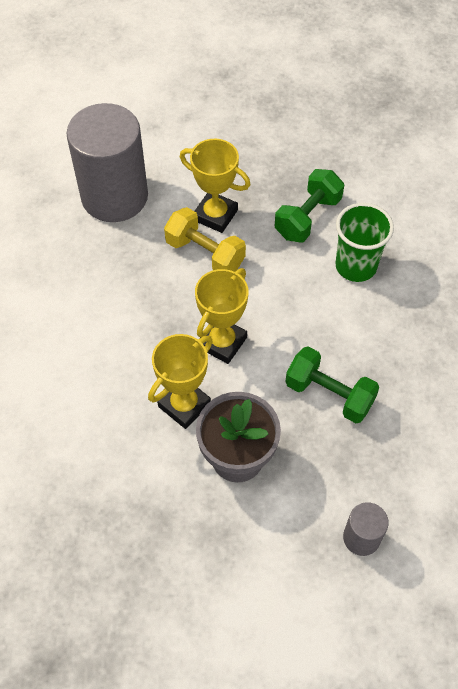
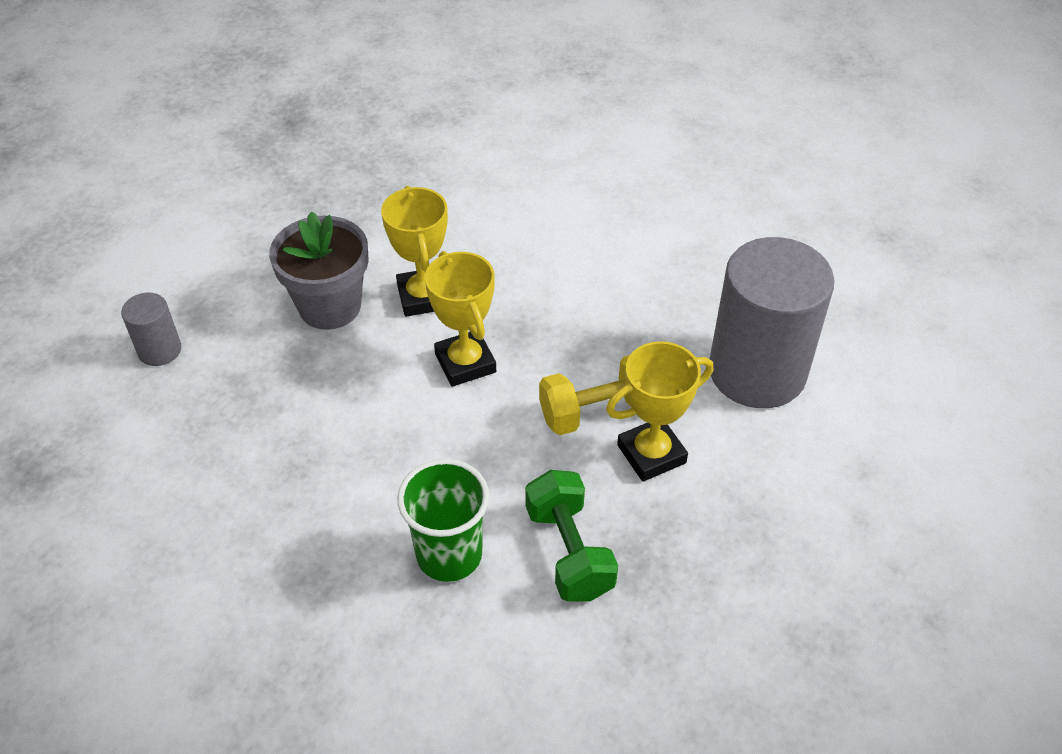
camera: 125 degrees right, 10 degrees down
green dumbbell [285,346,379,423] -> none

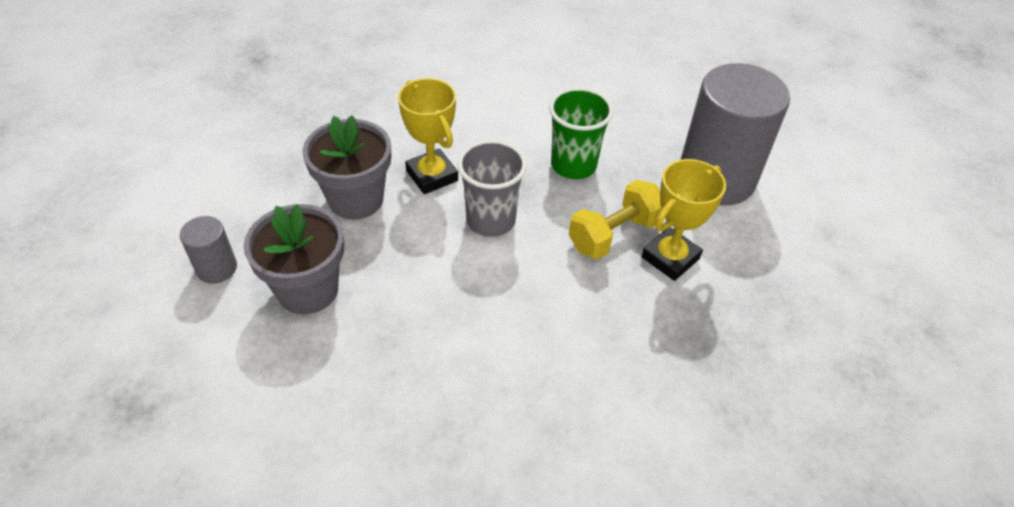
camera: 20 degrees left, 0 degrees up
green cup [397,459,489,582] -> green cup moved to [549,87,614,179]
yellow trophy [425,251,496,387] -> grey cup [457,140,527,237]
green dumbbell [525,470,618,601] -> none
none -> grey flower pot [244,204,344,315]

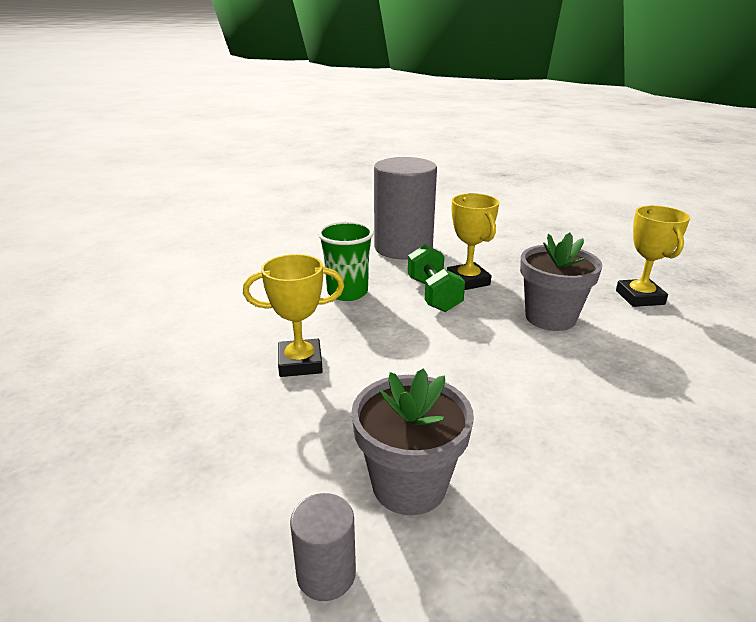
camera: 65 degrees left, 20 degrees down
grey flower pot [303,115,391,220] -> grey flower pot moved to [520,233,602,331]
grey cup [457,140,527,237] -> none
yellow dumbbell [569,180,662,259] -> green dumbbell [408,245,465,312]
none -> yellow trophy [616,205,690,307]

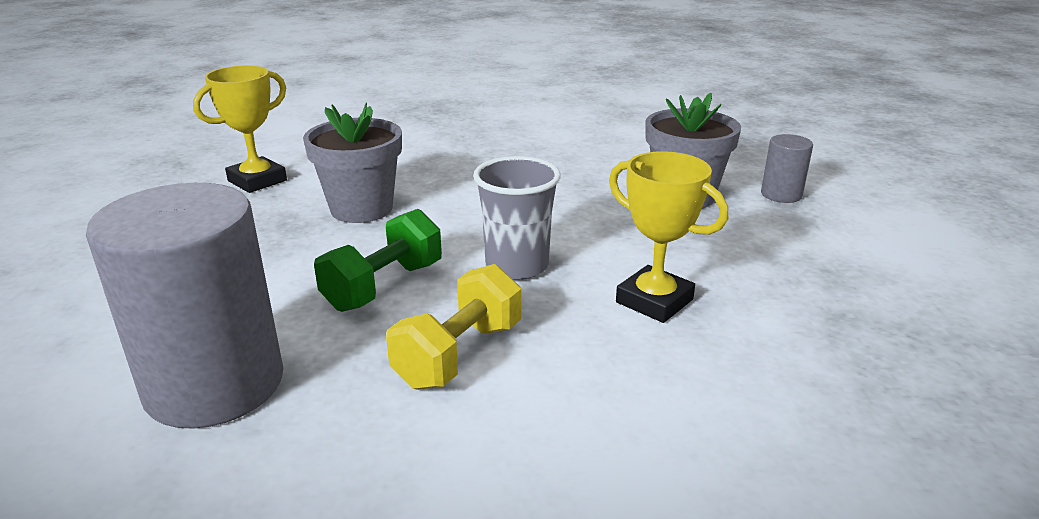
camera: 130 degrees left, 0 degrees up
green cup [318,221,374,301] -> yellow dumbbell [386,264,521,390]
yellow trophy [447,193,499,290] -> none
none -> grey cup [473,156,561,280]

